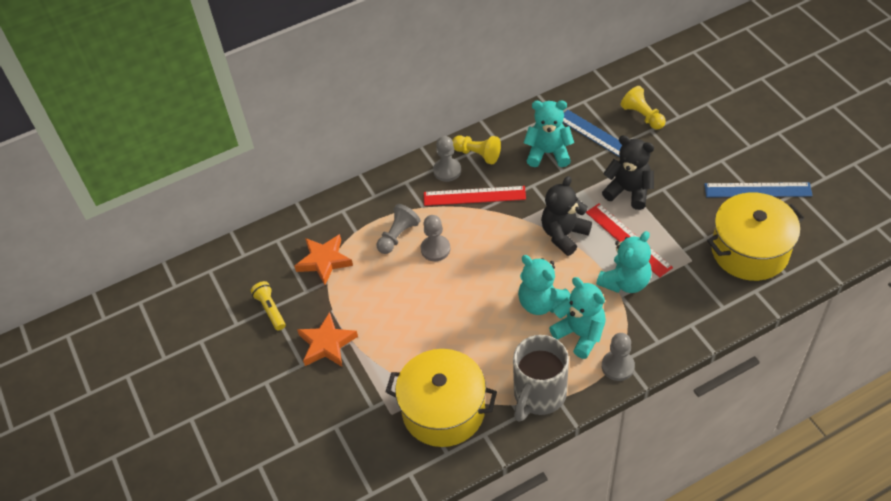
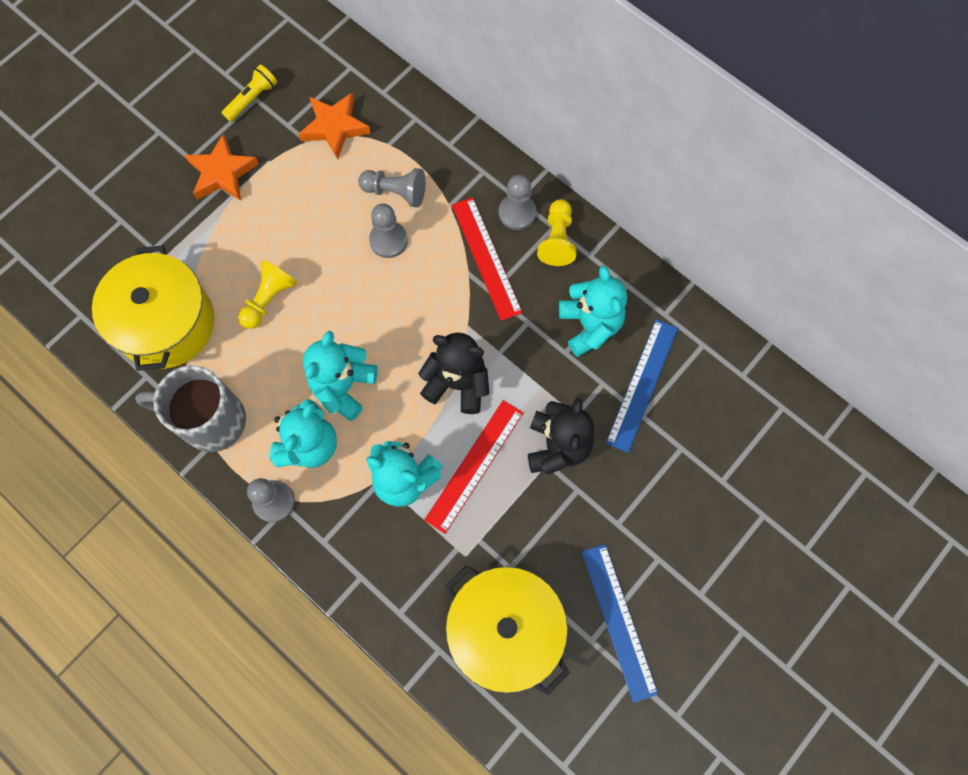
camera: 65 degrees right, 20 degrees up
yellow pawn [621,86,666,130] -> yellow pawn moved to [238,260,297,329]

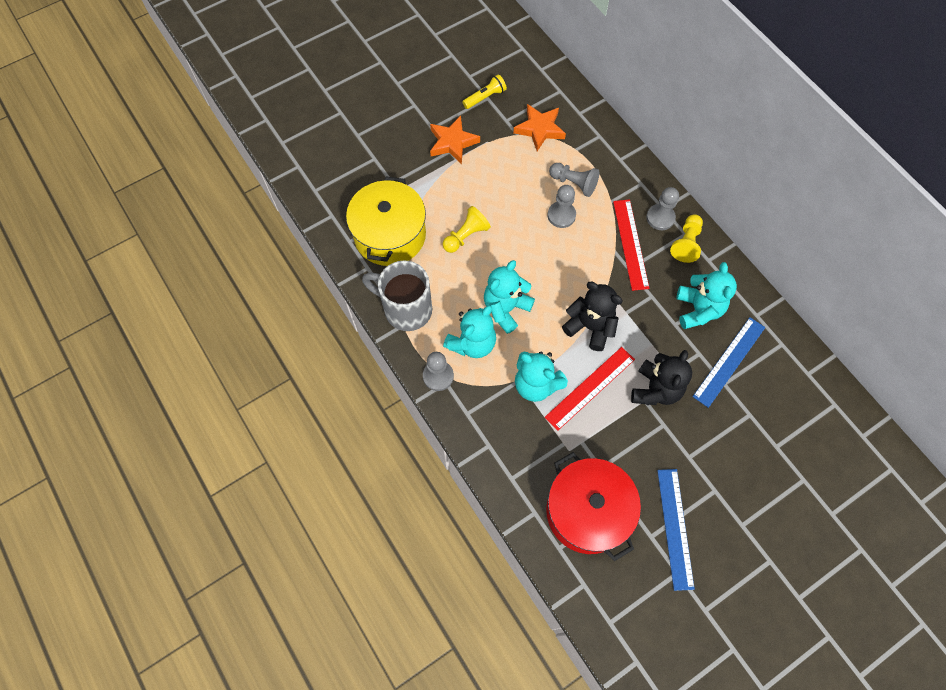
camera: 15 degrees right, 5 degrees down
yellow pot [445,565,570,695] -> red pot [546,452,641,561]

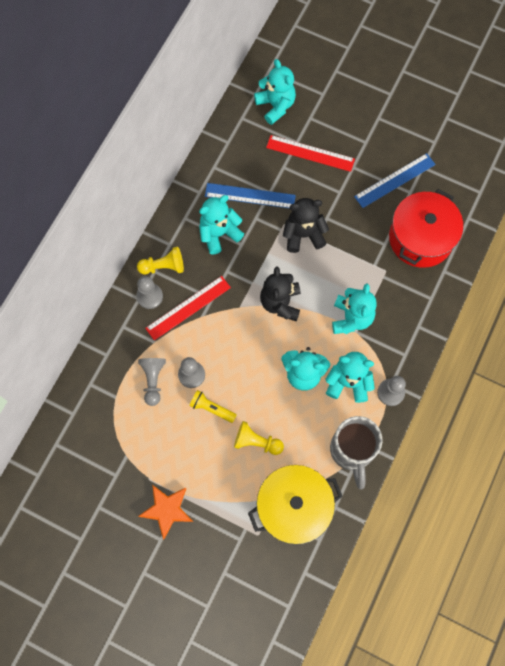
camera: 120 degrees left, 5 degrees up
yellow flashlight [462,74,507,109] -> yellow flashlight moved to [189,390,237,423]
orange star [513,104,566,151] -> none
red ruler [545,347,635,431] -> red ruler moved to [266,135,355,172]
none -> turquoise teddy bear [254,59,296,125]

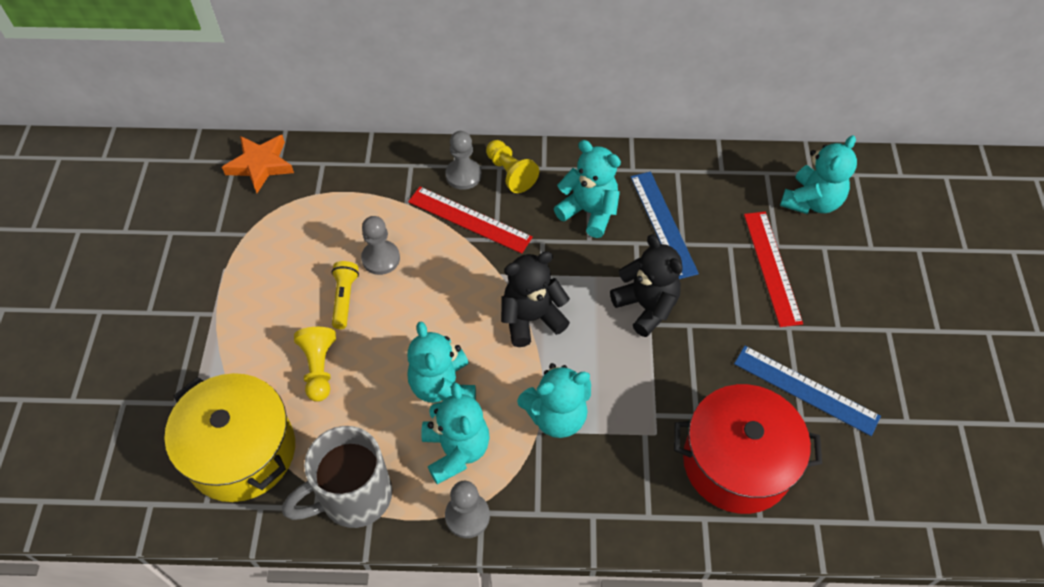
camera: 65 degrees right, 15 degrees down
grey pawn [138,358,166,406] -> none
orange star [139,485,193,539] -> orange star moved to [222,135,294,193]

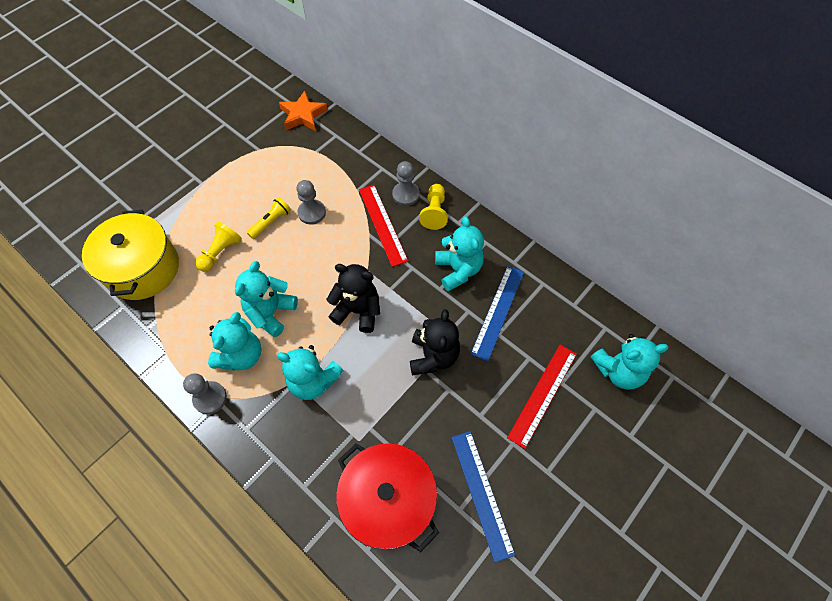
camera: 40 degrees right, 5 degrees up
grey mug [282,426,392,528] -> none

